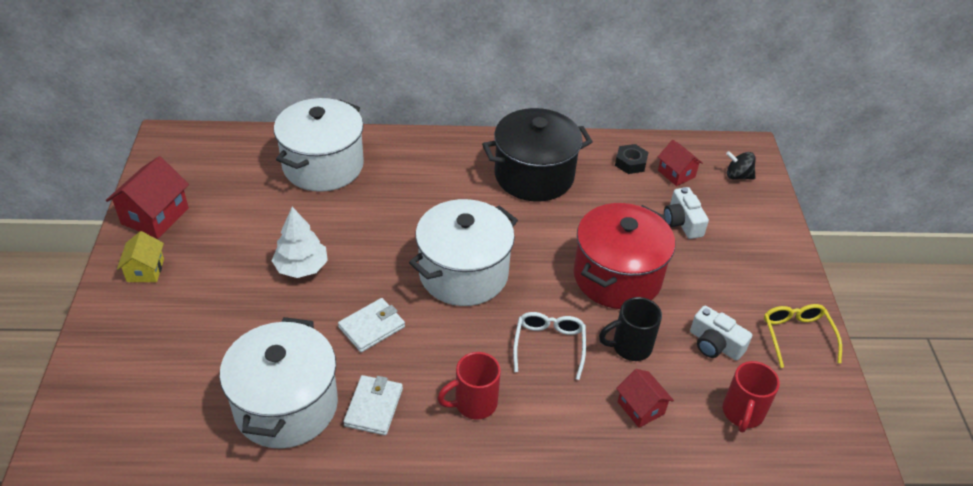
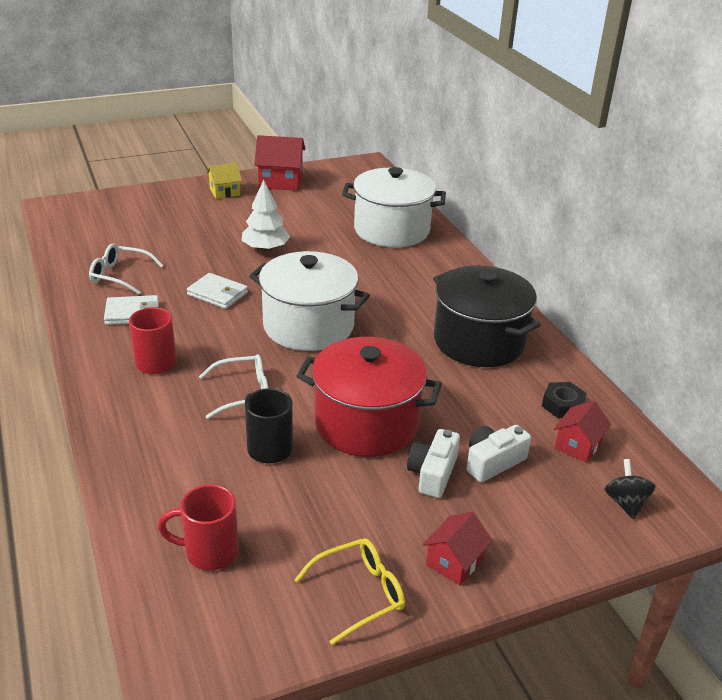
camera: 70 degrees right, 10 degrees down
white pot [220,317,338,449] -> white glasses [89,243,164,295]
red house [616,369,674,428] -> red house moved to [422,512,492,585]
white camera [690,306,752,361] -> white camera moved to [407,429,460,498]

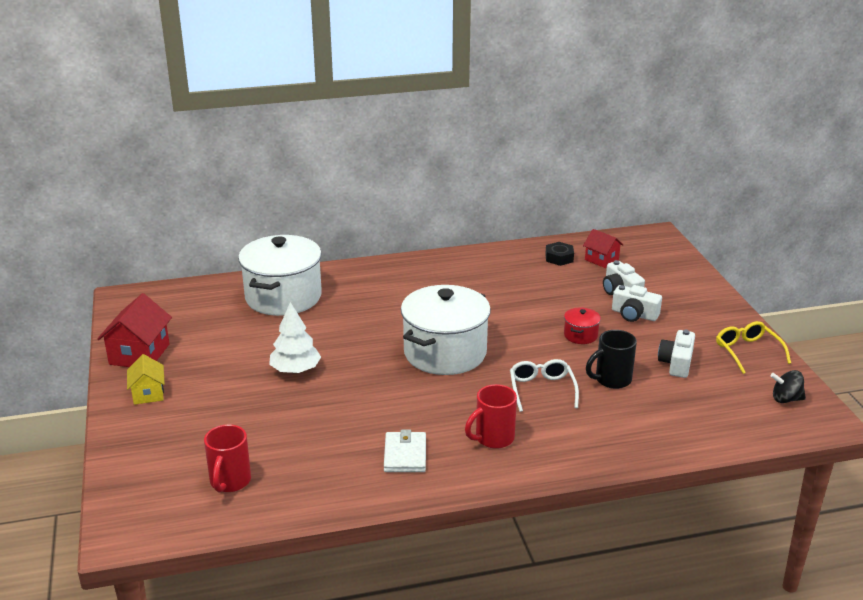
camera: 80 degrees left, 5 degrees down
white glasses [89,243,164,295] -> none
red mug [158,484,239,571] -> red mug moved to [204,424,251,492]
white wallet [187,273,248,309] -> none
red pot [297,337,442,457] -> red pot [564,307,601,344], size x0.42
red house [422,512,492,585] -> none
black pot [433,266,541,367] -> none
black spinning top [605,459,655,520] -> black spinning top moved to [770,370,806,403]
none -> white camera [658,330,695,378]

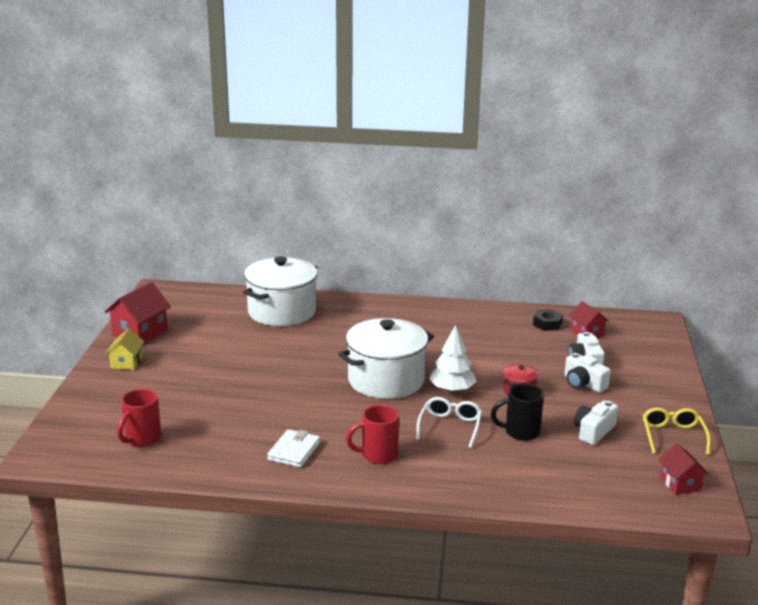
camera: 20 degrees right, 5 degrees down
white tree [269,302,321,373] -> white tree moved to [429,325,477,393]
black spinning top [770,370,806,403] -> red house [658,443,709,495]

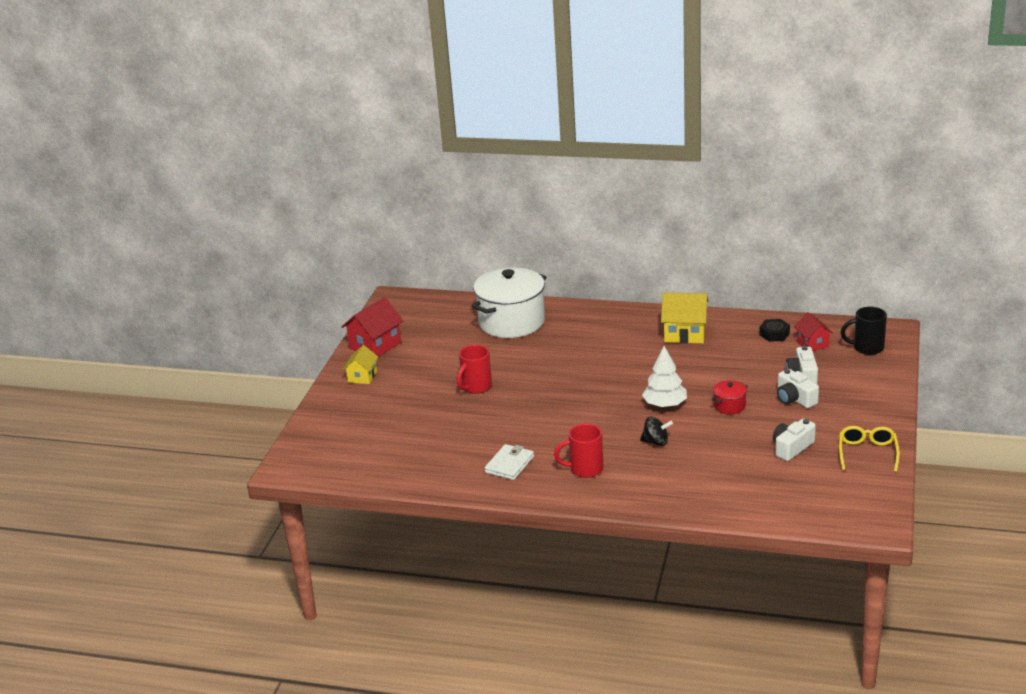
camera: 10 degrees right, 5 degrees up
red mug [117,389,161,447] -> red mug moved to [457,345,492,394]
white pot [338,318,434,399] -> none
white glasses [416,397,482,448] -> black spinning top [640,416,673,446]
black mug [491,384,544,441] -> black mug moved to [841,307,887,355]
red house [658,443,709,495] -> none
none -> yellow house [661,293,708,344]

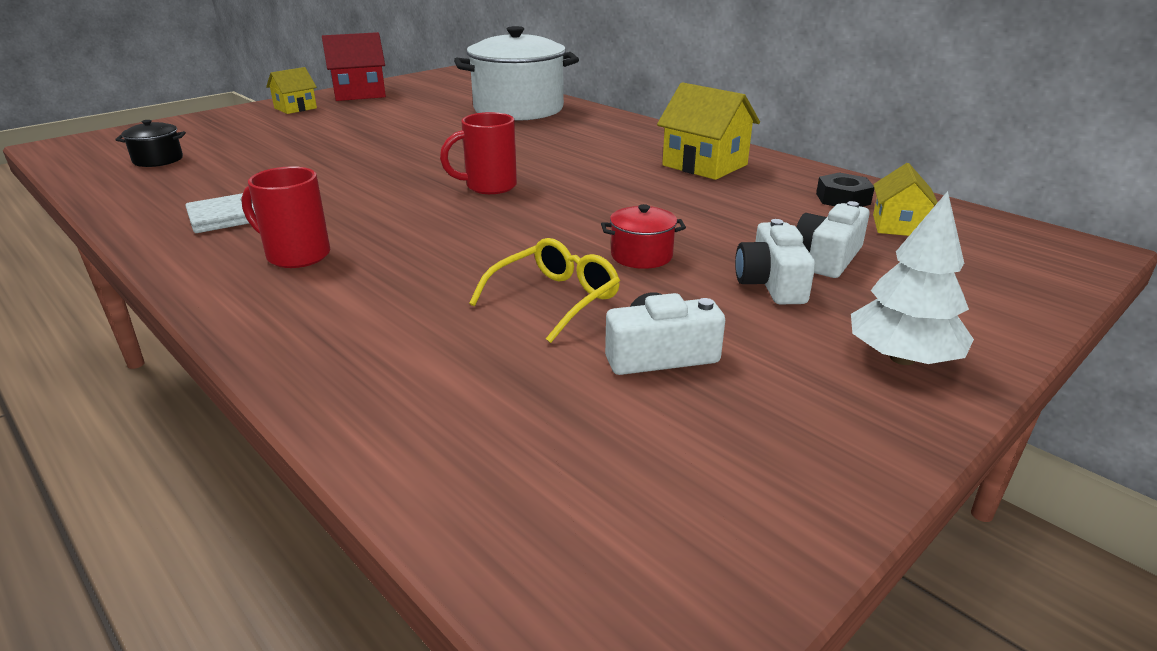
camera: 30 degrees right, 0 degrees up
red mug [457,345,492,394] -> red mug moved to [440,112,517,194]
black spinning top [640,416,673,446] -> none
white tree [642,346,687,408] -> white tree moved to [851,191,974,365]
red house [794,312,833,351] -> yellow house [873,163,938,236]
yellow glasses [839,426,900,472] -> yellow glasses moved to [469,238,620,343]
black mug [841,307,887,355] -> none
none -> black pot [116,120,186,167]

